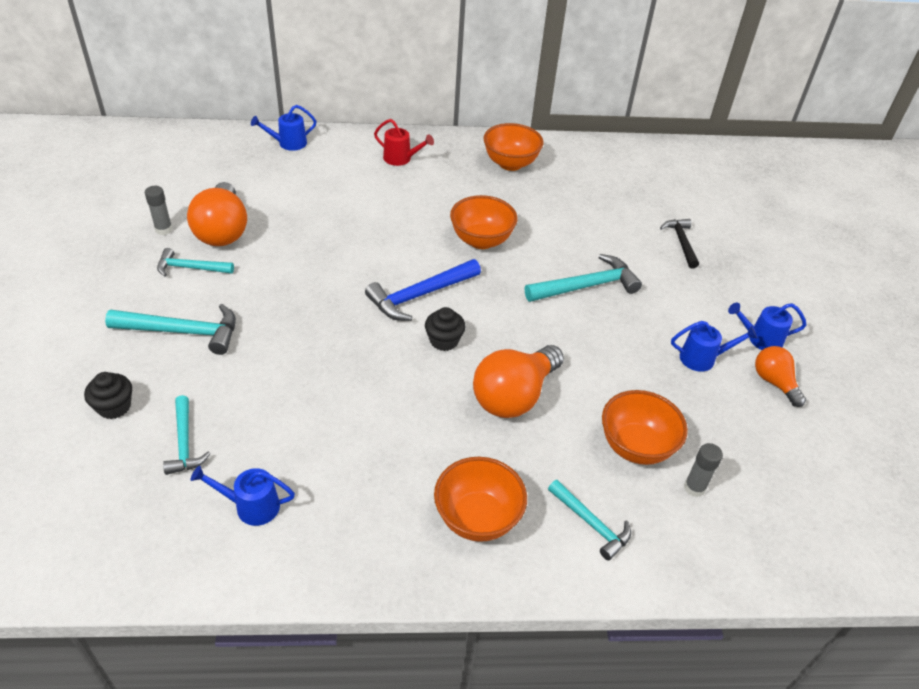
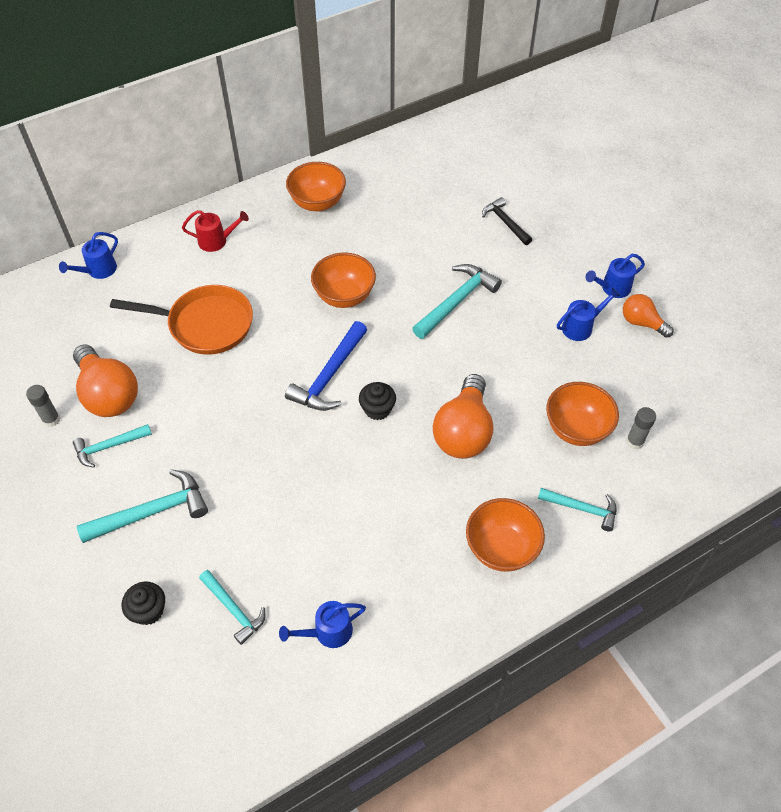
camera: 25 degrees left, 10 degrees up
none -> orange pan [110,285,253,355]

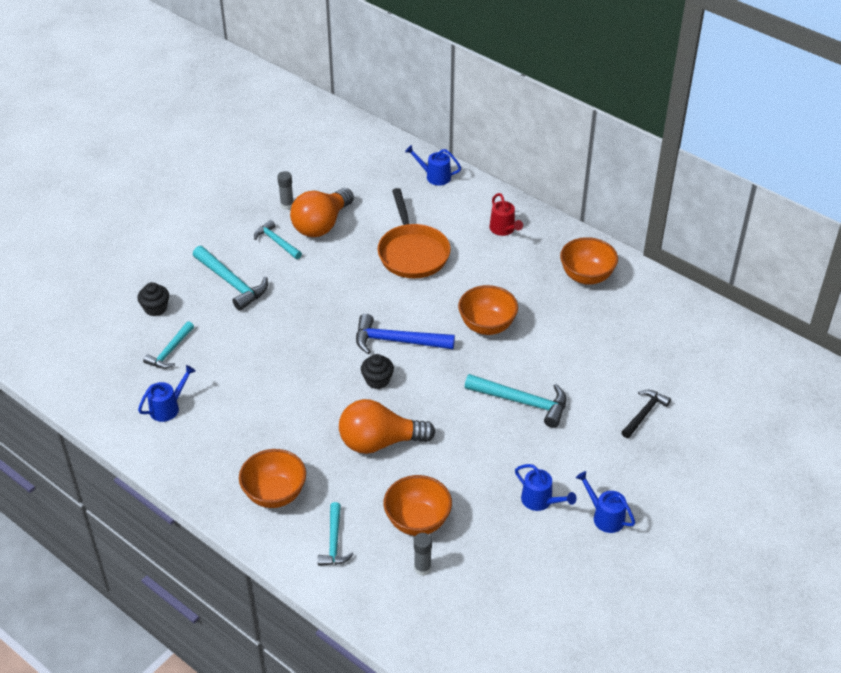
camera: 70 degrees right, 10 degrees down
blue watering can [279,601,366,648] -> blue watering can turned 90 degrees clockwise [138,365,196,422]
orange light bulb [623,294,674,338] -> none

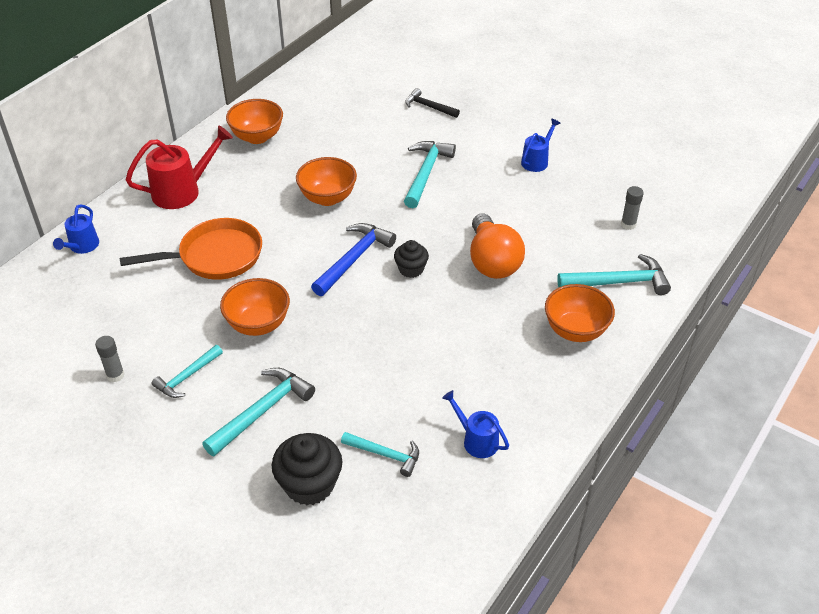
camera: 95 degrees left, 0 degrees up
black cupcake [137,282,169,316] -> black cupcake [272,433,342,505], size x1.65
orange light bulb [290,188,354,237] -> none
turquoise hammer [318,502,354,566] -> turquoise hammer [557,254,671,295], size x1.56
blue hammer [356,314,455,354] -> blue hammer turned 150 degrees counterclockwise [311,223,396,296]
orange bowl [383,475,452,536] -> orange bowl moved to [220,278,290,336]
red watering can [489,193,523,236] -> red watering can [126,126,233,209], size x1.69
blue watering can [576,471,635,533] -> none

